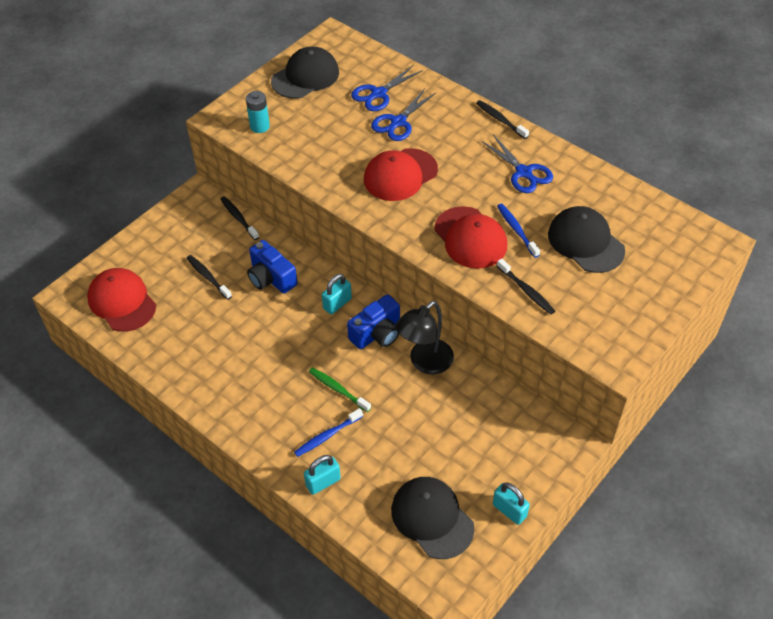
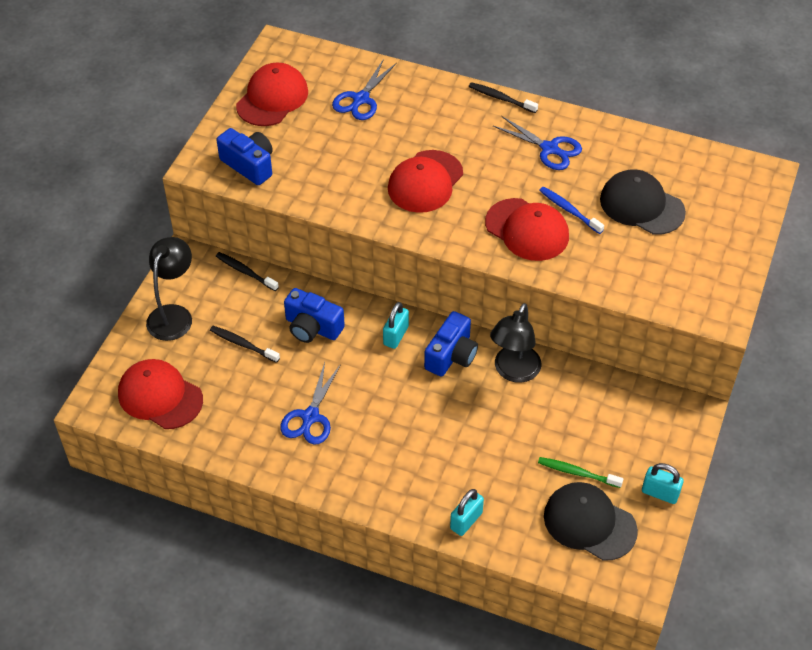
camera: 20 degrees left, 0 degrees up
turquoise battery [246,91,270,133] -> blue camera [217,128,273,185]
black cap [271,46,339,99] -> red cap [236,63,308,126]
blue toothbrush [294,408,363,457] -> none
green toothbrush [309,367,371,412] -> green toothbrush moved to [538,457,623,488]
blue scissors [371,89,436,141] -> blue scissors moved to [280,362,341,445]
black toothbrush [497,258,555,314] -> none
none -> black lamp [146,237,192,341]

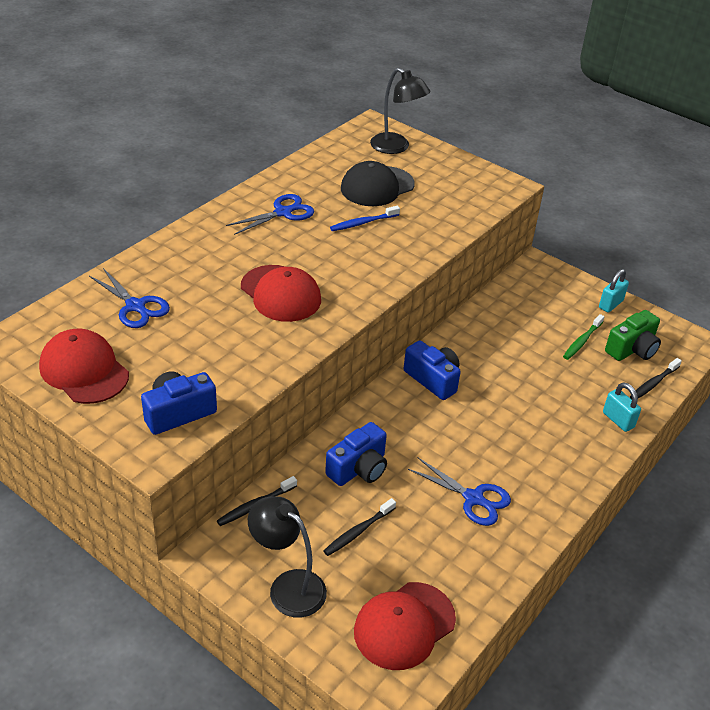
camera: 75 degrees left, 10 degrees down
turquoise padlock [383,302,409,349] -> none
black toothbrush [469,82,538,113] -> black toothbrush moved to [630,358,682,399]
red cap [485,198,569,261] -> none
black lamp [490,303,541,383] -> black lamp moved to [370,68,431,154]
black cap [544,482,638,561] -> green camera [605,310,661,361]

